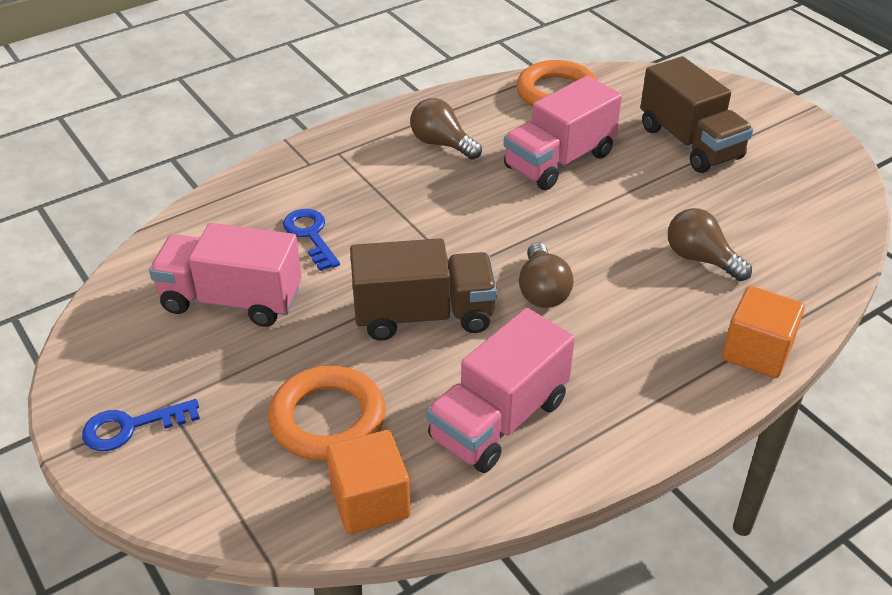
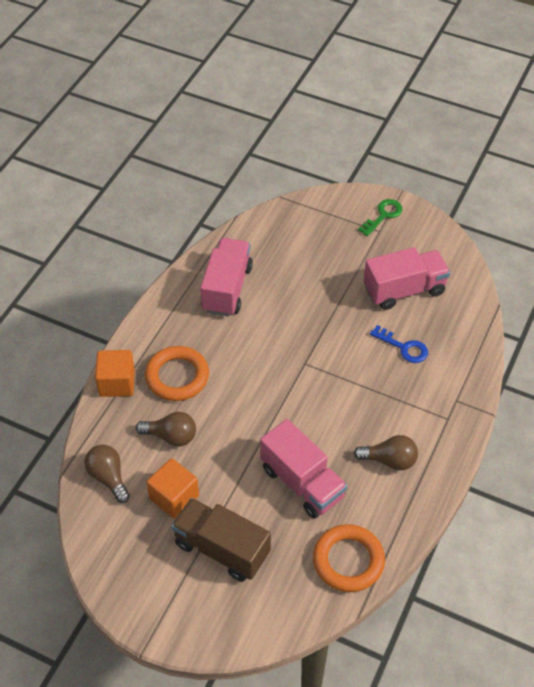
camera: 150 degrees right, 10 degrees up
blue key [82,399,200,451] -> green key [358,199,403,236]
orange ring [268,366,386,461] -> orange ring moved to [145,346,209,401]
orange cube [326,430,410,534] -> orange cube moved to [146,458,199,519]
brown truck [350,238,497,341] -> none
pink truck [504,76,622,190] -> pink truck turned 120 degrees clockwise [260,419,347,519]
brown light bulb [519,242,574,308] -> brown light bulb moved to [84,445,130,503]

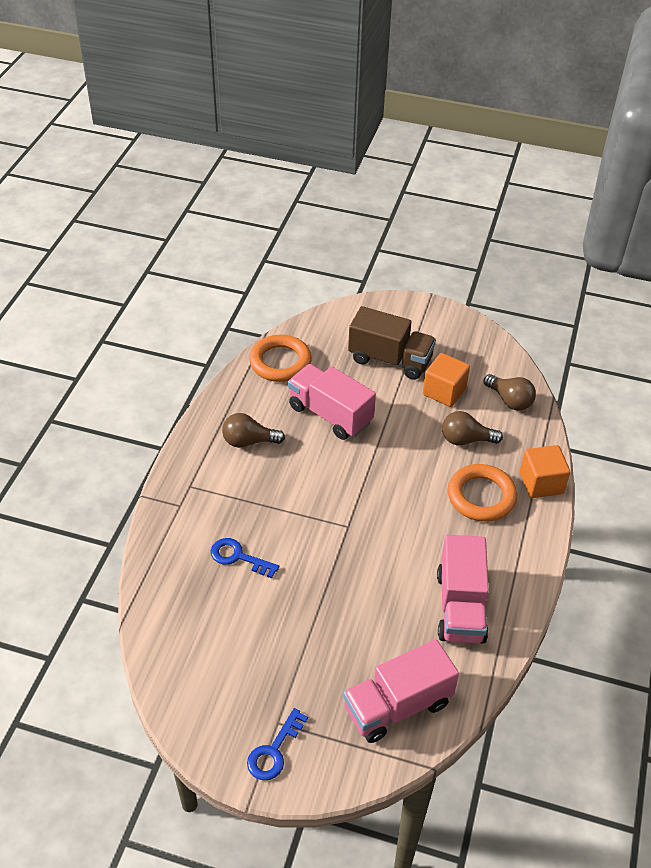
camera: 170 degrees right, 5 degrees down
green key [358,199,403,236] -> blue key [247,708,308,780]
pink truck [364,247,450,310] -> pink truck moved to [343,639,459,743]

